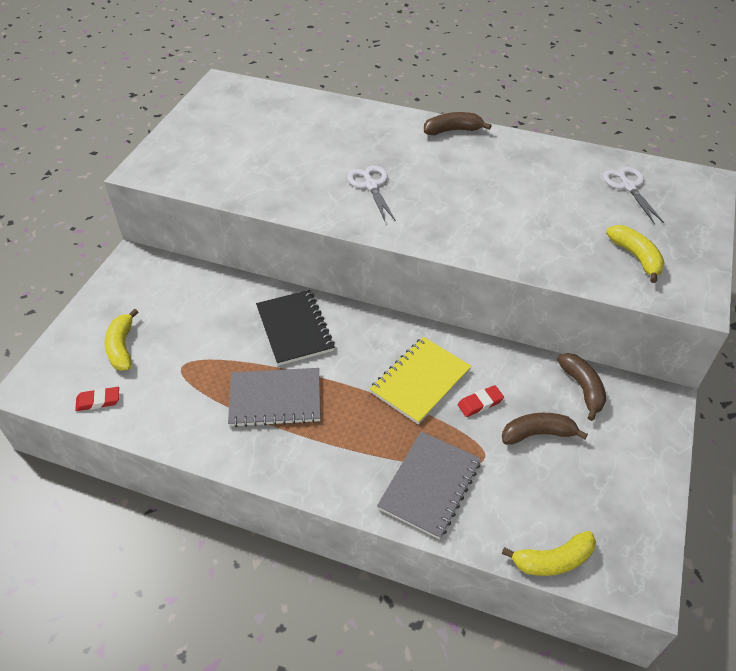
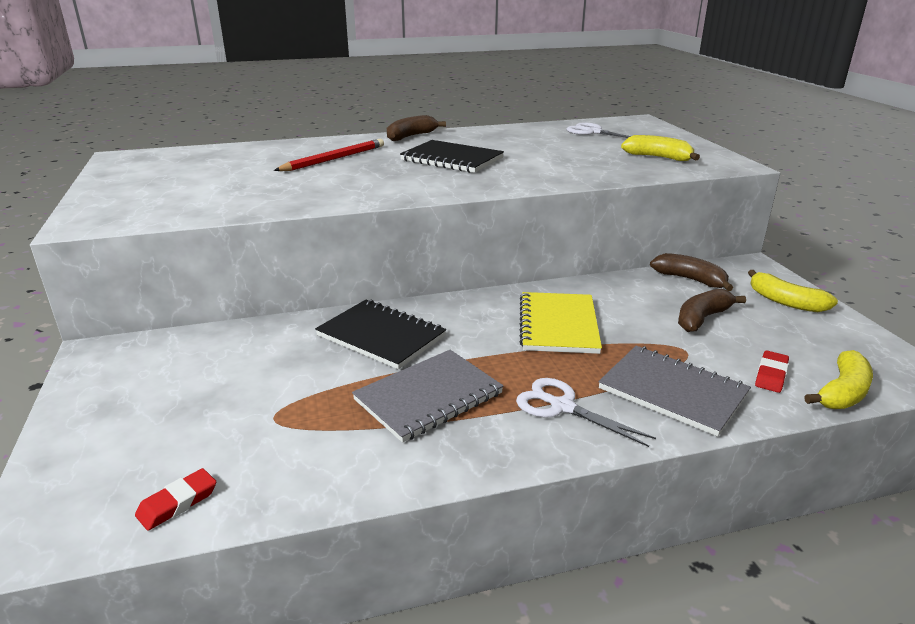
camera: 35 degrees left, 20 degrees down
yellow banana [105,309,138,371] -> yellow banana moved to [748,270,838,312]
white scissors [347,166,396,221] -> white scissors moved to [516,378,656,447]
grey notebook [377,431,481,539] -> grey notebook turned 45 degrees counterclockwise [598,346,751,437]
red eraser [458,385,504,417] -> red eraser moved to [755,350,789,393]
none -> red pencil [274,139,384,171]
none -> black notebook [400,140,504,173]

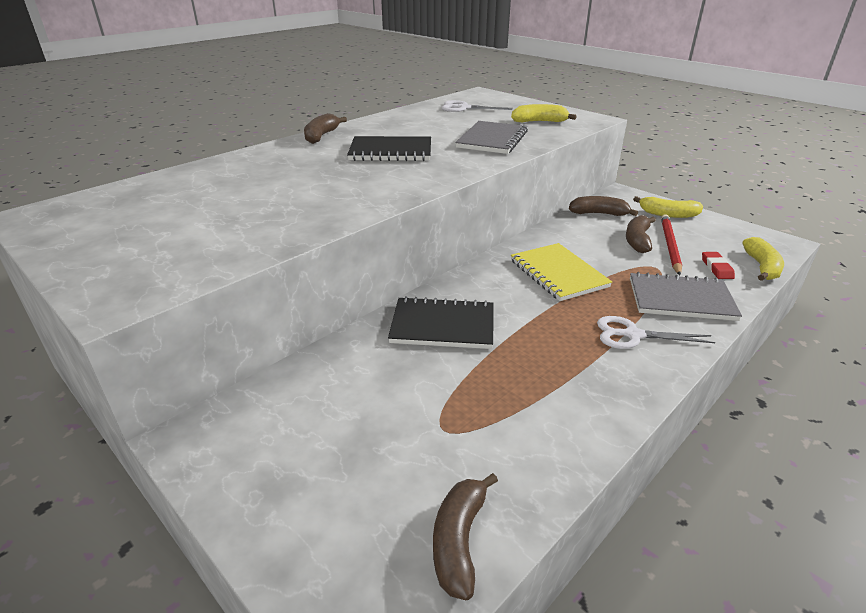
camera: 30 degrees left, 5 degrees up
red eraser [135,468,216,531] -> brown banana [433,473,498,600]
red pencil [274,139,384,171] -> red pencil moved to [661,214,682,275]
grey notebook [352,350,504,443] -> grey notebook moved to [455,121,528,154]

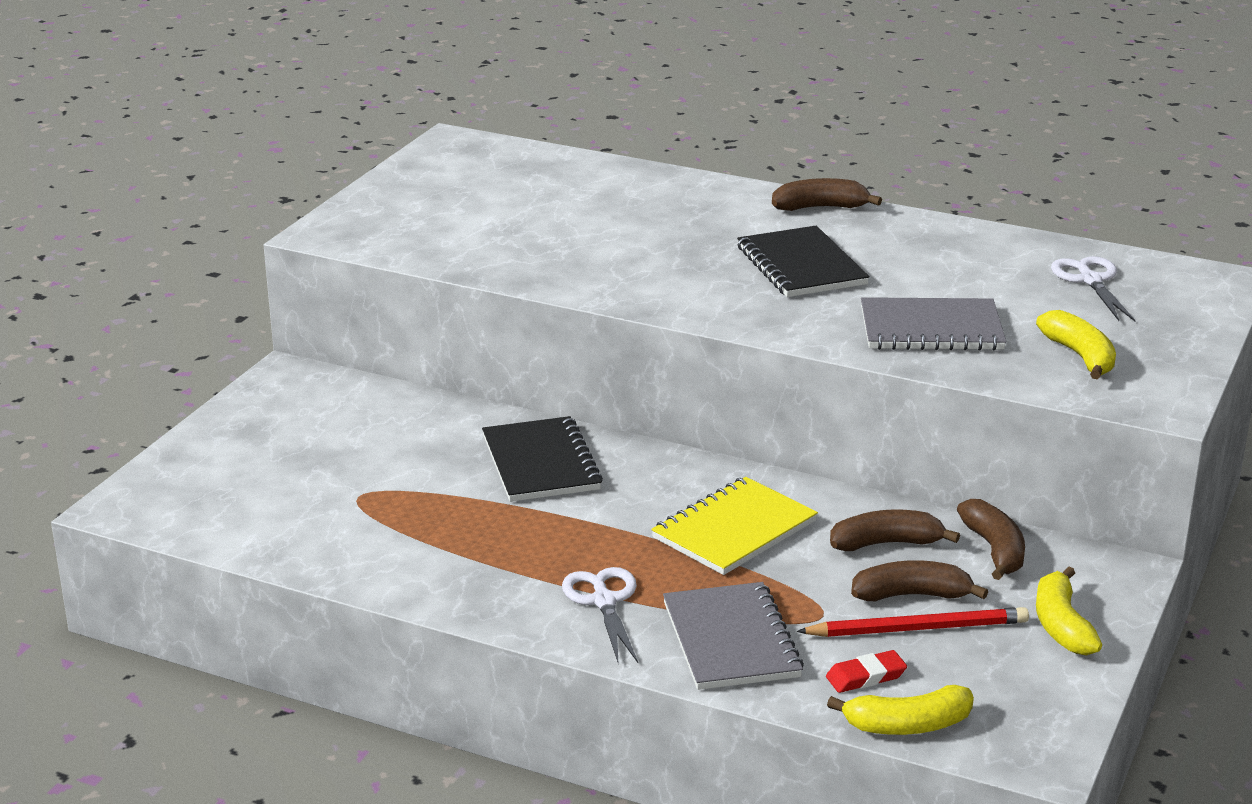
camera: 70 degrees right, 5 degrees down
brown banana [433,473,498,600] -> brown banana moved to [830,509,960,551]

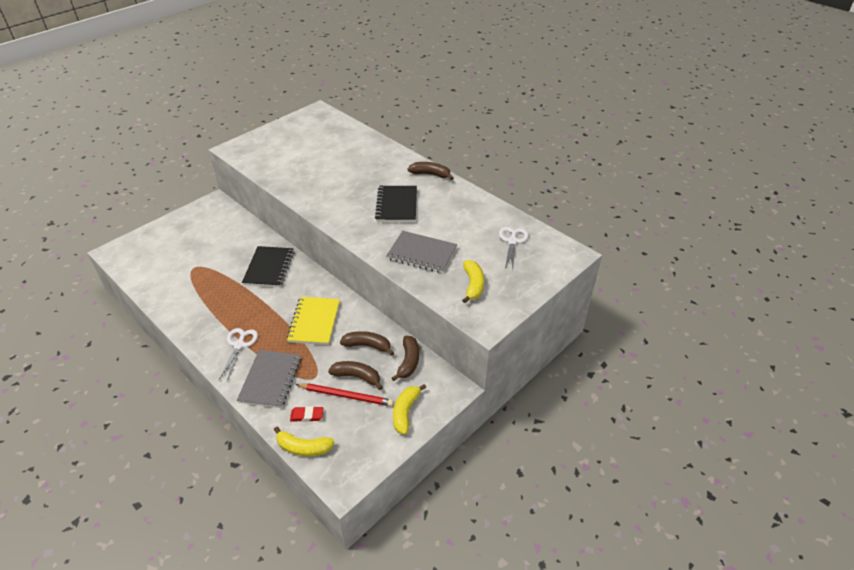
camera: 20 degrees right, 15 degrees up
yellow notebook [651,477,818,575] -> yellow notebook turned 60 degrees counterclockwise [287,297,340,345]

